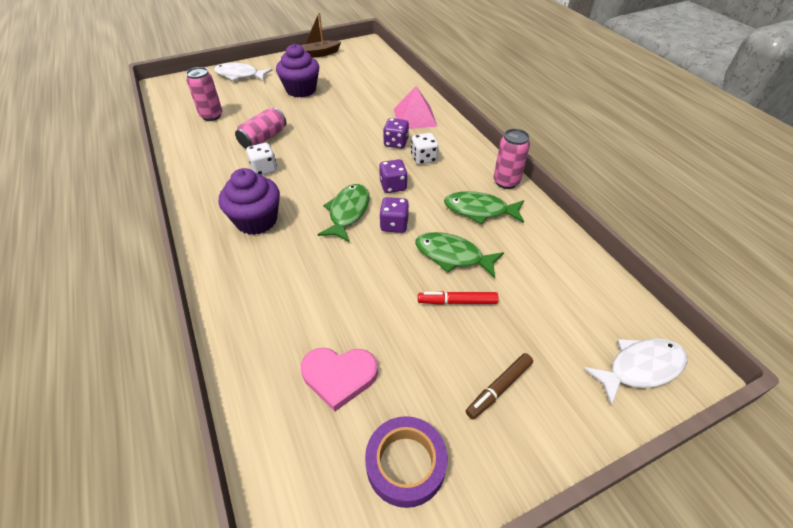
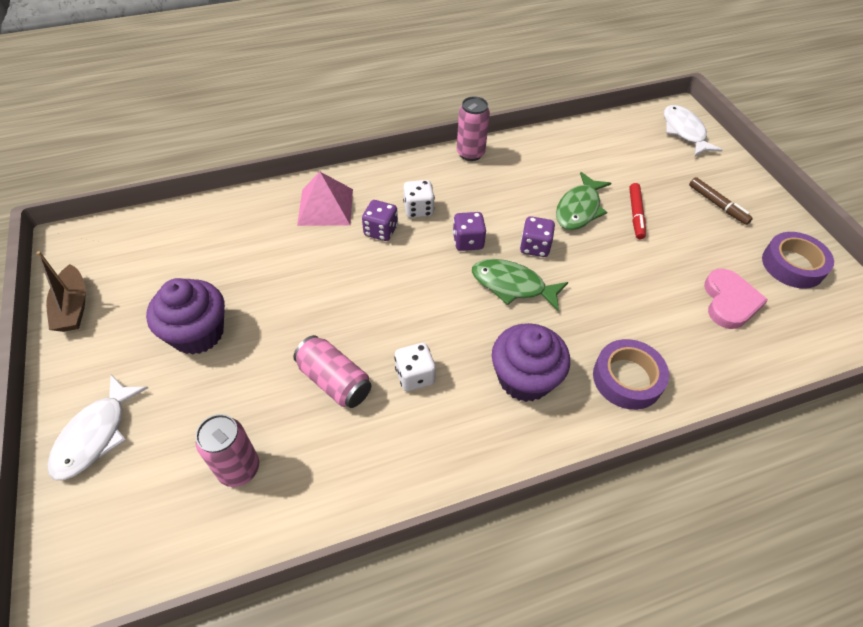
camera: 85 degrees left, 5 degrees up
green fish [444,191,524,224] -> none
none -> purple tape [593,339,669,410]

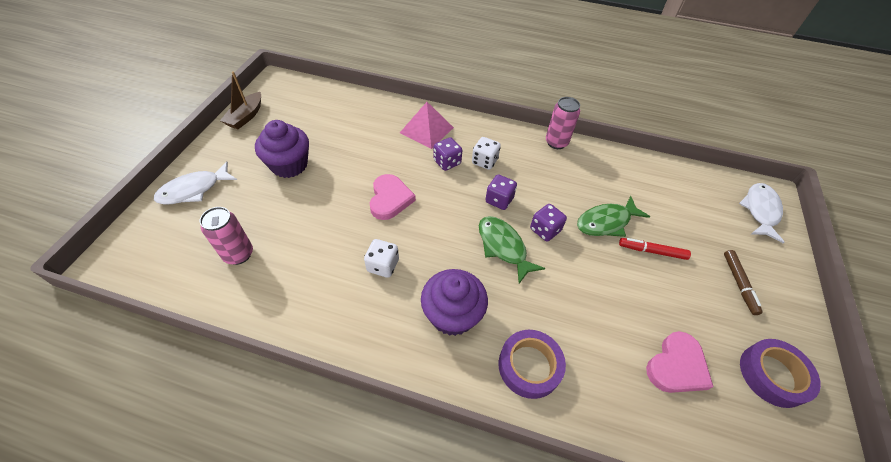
camera: 35 degrees right, 0 degrees up
pink can [293,335,371,408] -> none
red marker [629,183,646,239] -> red marker turned 60 degrees clockwise [619,238,691,260]
none -> pink heart [370,174,416,220]

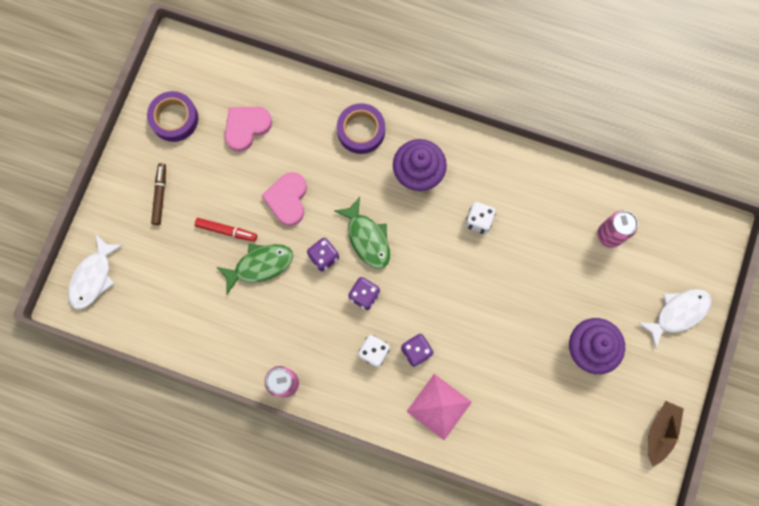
camera: 175 degrees left, 25 degrees up
pink heart [370,174,416,220] -> pink heart moved to [261,172,307,226]

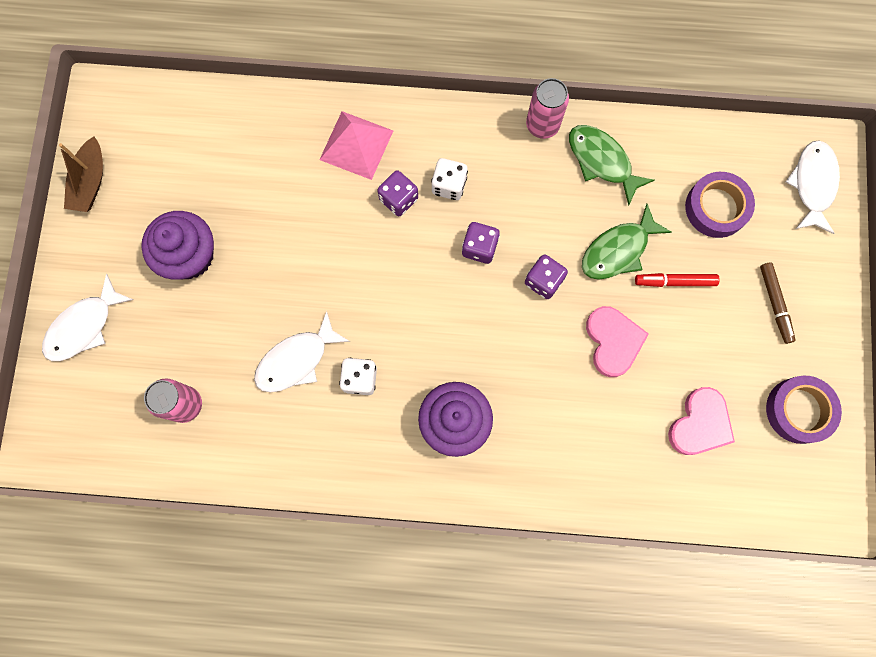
camera: 165 degrees right, 0 degrees up
green fish [335,197,390,269] -> green fish moved to [569,125,654,206]
purple tape [337,103,385,154] -> purple tape moved to [685,172,755,238]
none -> white fish [254,311,350,392]

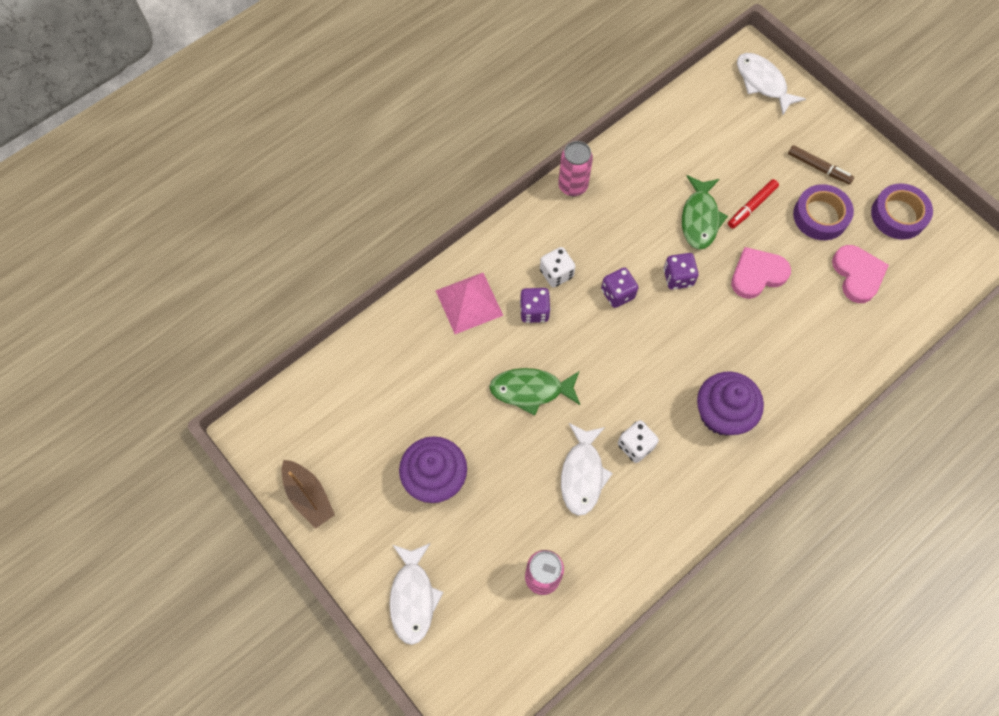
camera: 45 degrees left, 10 degrees down
green fish [569,125,654,206] -> green fish moved to [489,368,580,416]
pink heart [586,306,649,377] -> pink heart turned 60 degrees counterclockwise [731,247,791,299]
purple tape [685,172,755,238] -> purple tape moved to [793,184,854,240]

